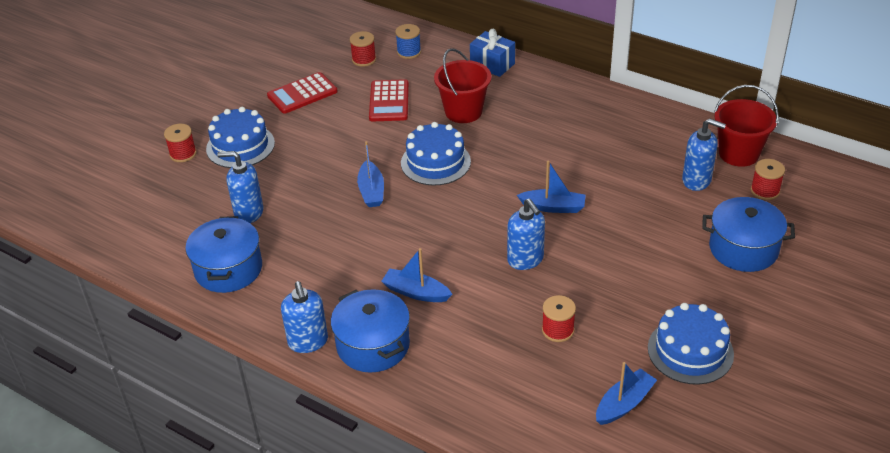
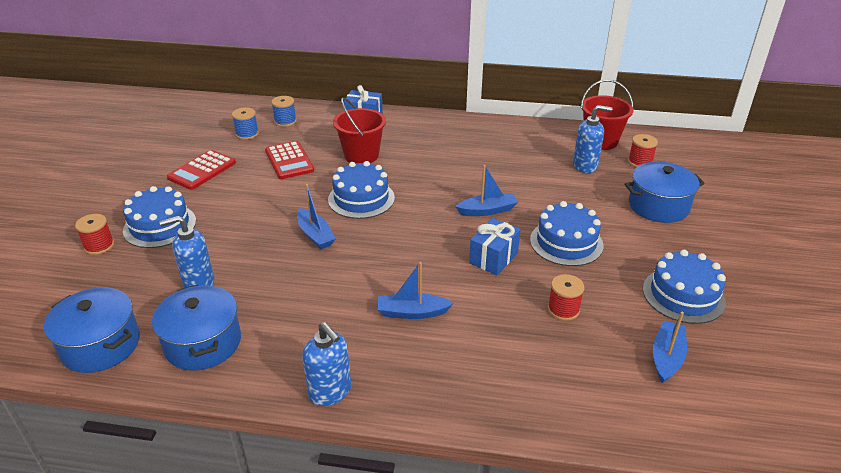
camera: 25 degrees left, 5 degrees down
blue pot [331,289,410,372] -> blue pot moved to [44,287,140,373]
red spool [350,31,376,67] -> blue spool [232,107,259,140]
blue soap dispenser [507,198,545,270] -> blue gift [469,218,521,275]
none -> blue cake [530,201,603,266]

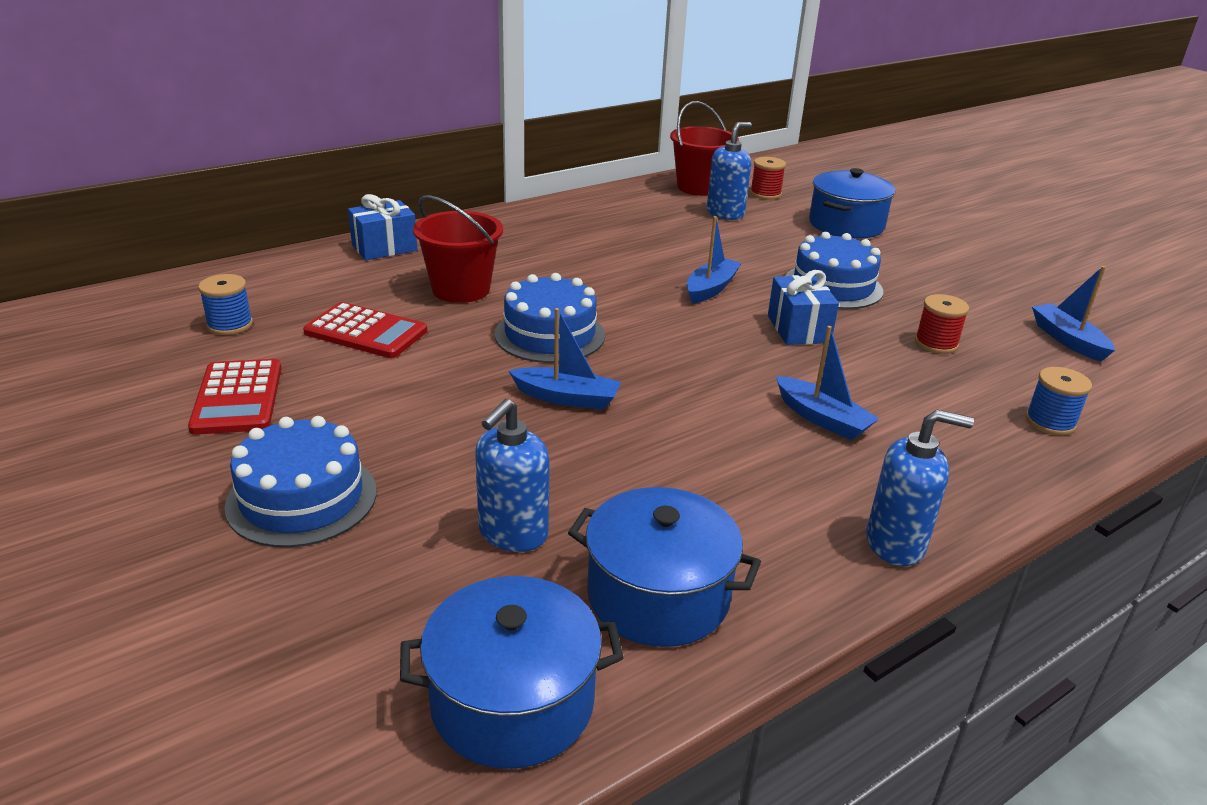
camera: 45 degrees left, 5 degrees down
red spool [75,214,114,255] -> none
blue spool [271,96,297,127] -> blue spool moved to [1025,367,1092,436]
blue boat [377,262,453,319] -> blue boat turned 90 degrees counterclockwise [776,326,879,440]
blue cake [643,250,726,324] -> none

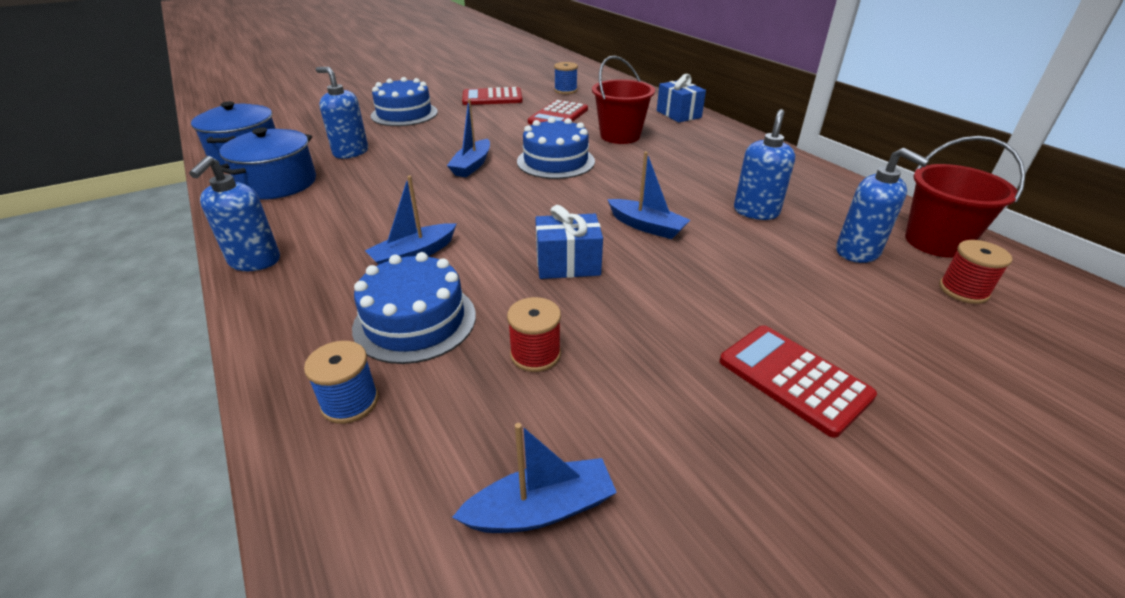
camera: 95 degrees right, 5 degrees up
blue cake [785,232,883,309] -> blue cake moved to [352,252,476,364]
blue pot [809,168,895,238] -> none
none -> red calculator [719,325,877,438]
none -> blue soap dispenser [734,109,795,220]

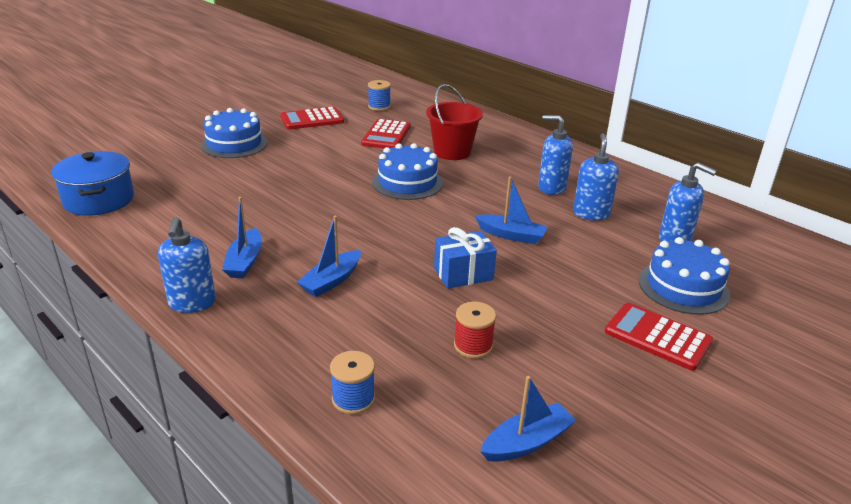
camera: 15 degrees left, 5 degrees down
blue pot [219,127,316,200] -> none
blue soap dispenser [316,67,368,159] -> blue soap dispenser moved to [538,115,573,195]
blue cake [352,252,476,364] -> blue cake moved to [639,237,730,315]
blue boat [447,99,490,177] -> blue boat moved to [222,197,262,278]
blue gift [657,74,706,123] -> none
red bucket [905,136,1026,258] -> none
red spool [939,240,1013,304] -> none

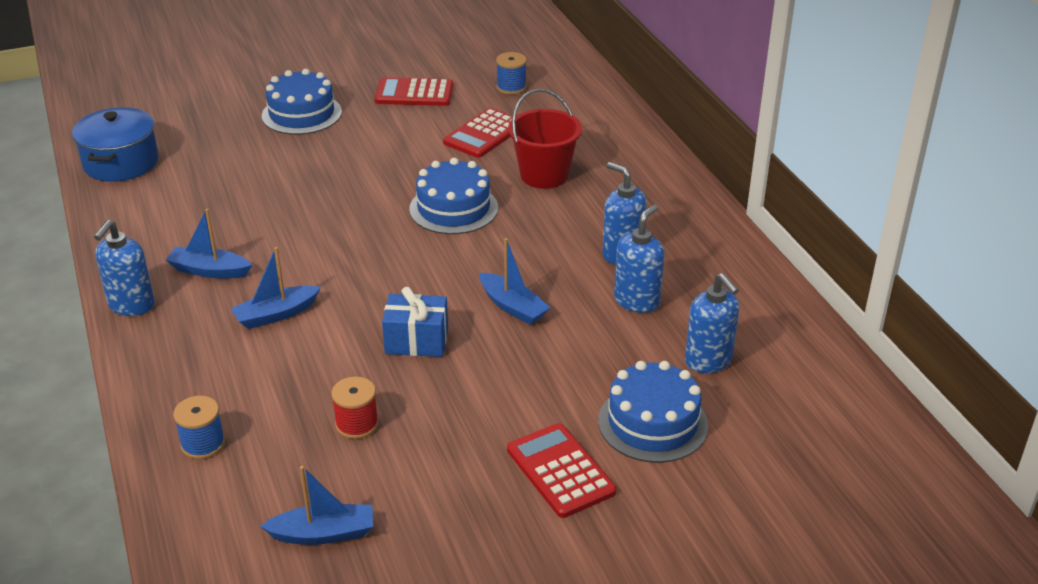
camera: 25 degrees right, 5 degrees up
blue boat [222,197,262,278] -> blue boat turned 75 degrees clockwise [166,209,252,279]

